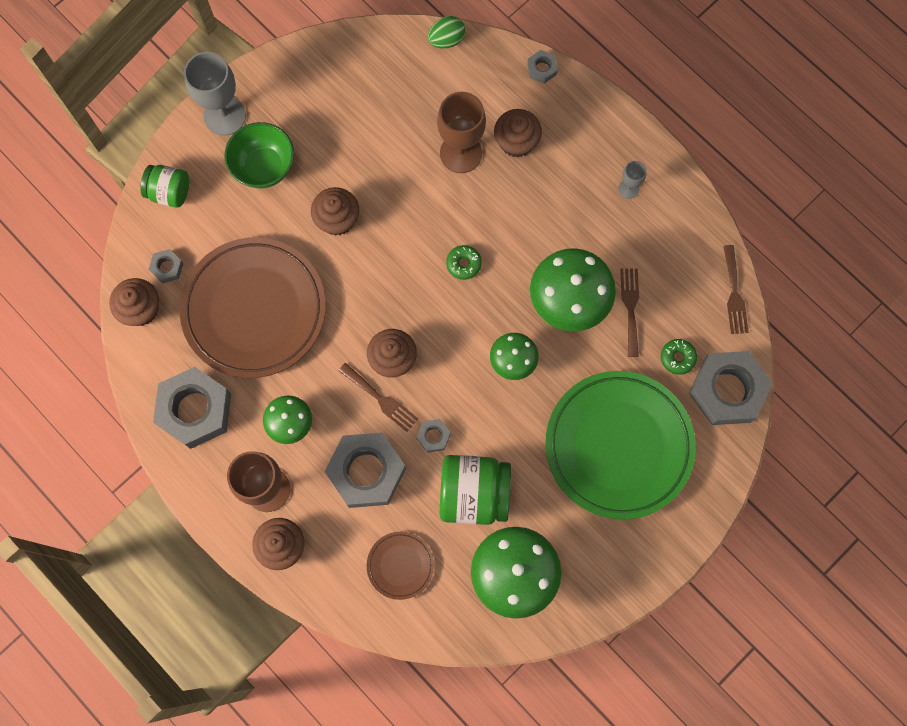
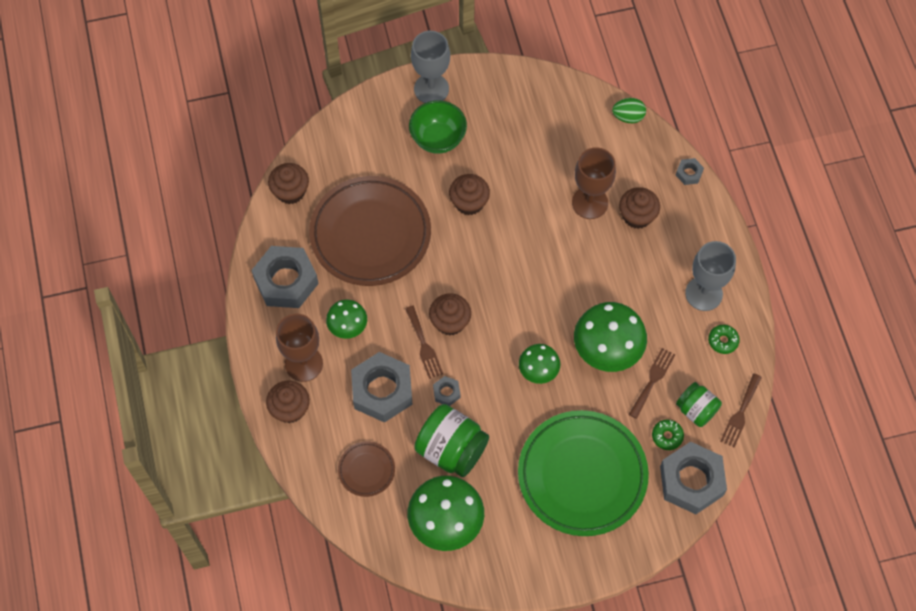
camera: 30 degrees right, 10 degrees down
green jar [140,165,189,208] -> green jar moved to [676,382,722,427]
grey nut [149,249,184,283] -> none
green donut [446,245,482,280] -> green donut moved to [708,325,740,354]
grey goblet [618,161,647,199] -> grey goblet [685,241,736,311], size x2.02

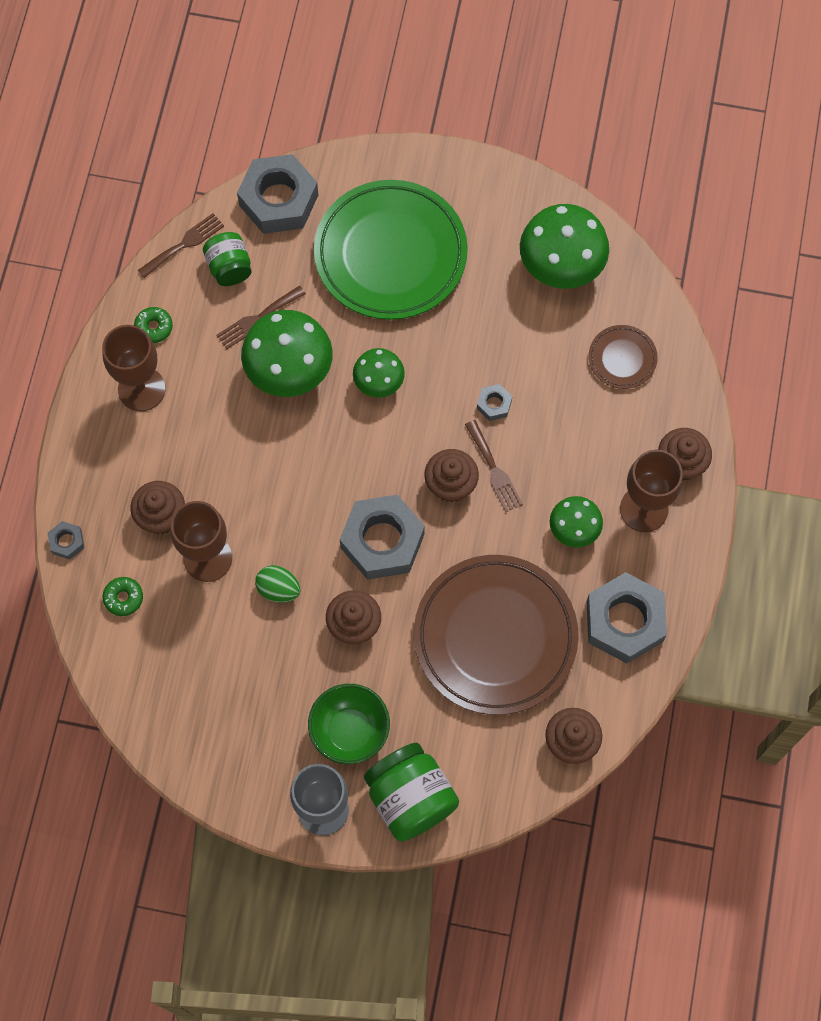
camera: 155 degrees left, 5 degrees up
grey nut [351,352,412,423] -> grey nut moved to [340,495,425,580]
brown fork [405,305,443,379] -> brown fork turned 150 degrees clockwise [465,420,523,512]
green jar [414,404,489,477] -> green jar moved to [364,743,459,842]
green egg [612,98,646,123] -> green egg moved to [255,565,301,602]
green donut [652,419,684,450] -> green donut moved to [103,577,143,616]
grey goblet [685,241,736,311] -> brown goblet [102,325,166,411]

